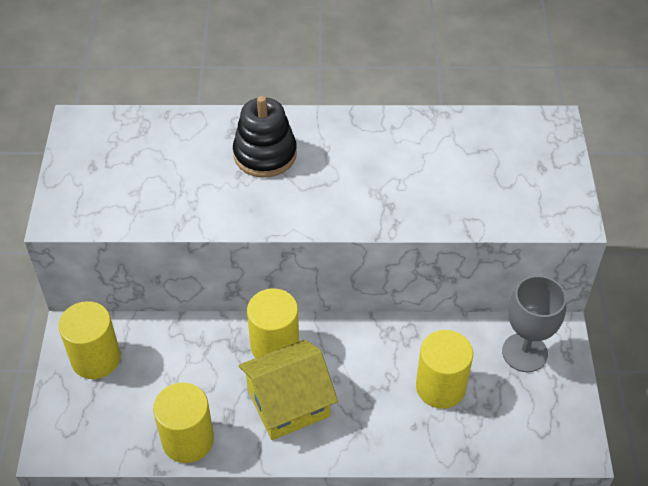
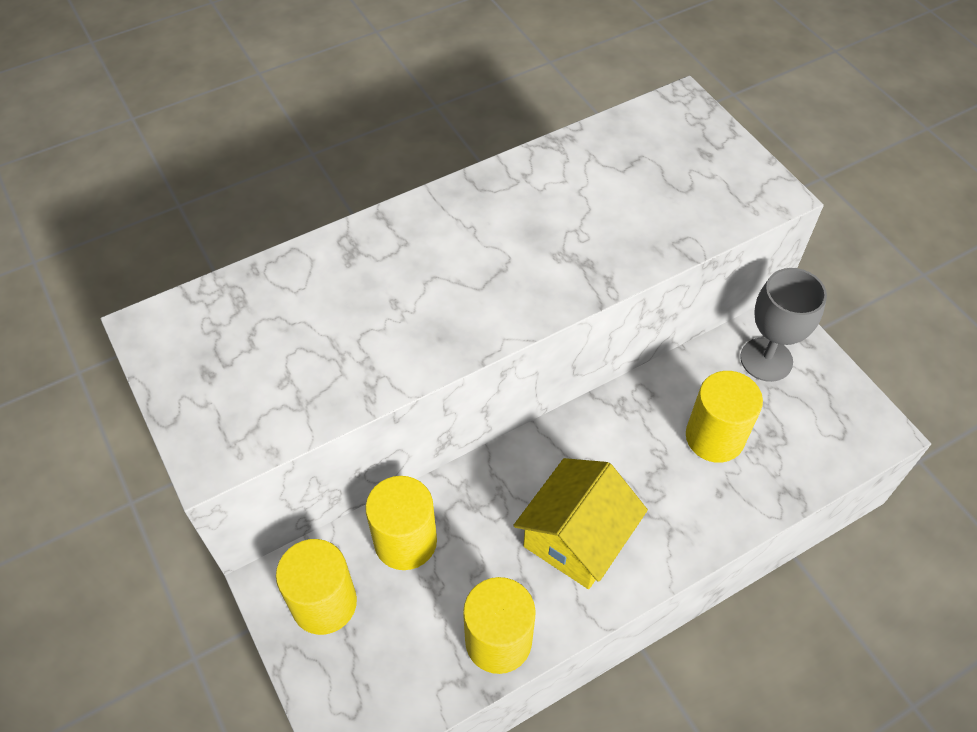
camera: 30 degrees left, 5 degrees up
black stacking toy [233,96,297,178] -> none
yellow cylinder [247,288,299,358] -> yellow cylinder moved to [365,476,437,570]

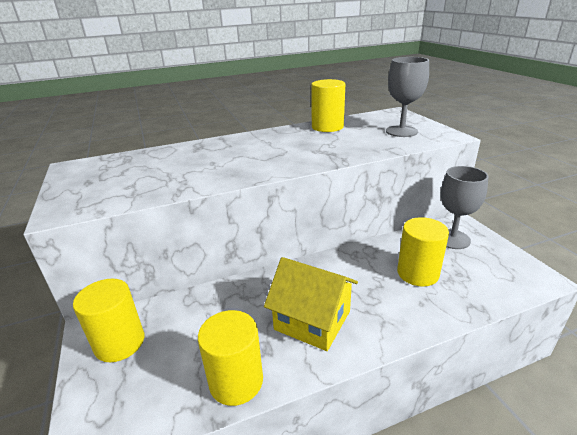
camera: 10 degrees right, 25 degrees down
yellow cylinder [365,476,437,570] -> yellow cylinder moved to [311,79,345,132]
yellow house [513,458,648,589] -> yellow house turned 75 degrees clockwise [264,257,358,351]
none -> grey goblet [386,57,429,137]

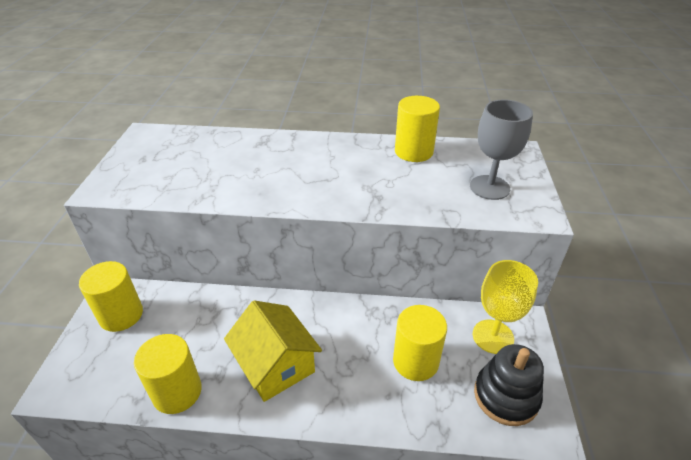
camera: 25 degrees right, 10 degrees up
grey goblet [441,166,489,249] -> yellow goblet [473,260,538,354]
none -> black stacking toy [474,344,544,426]

